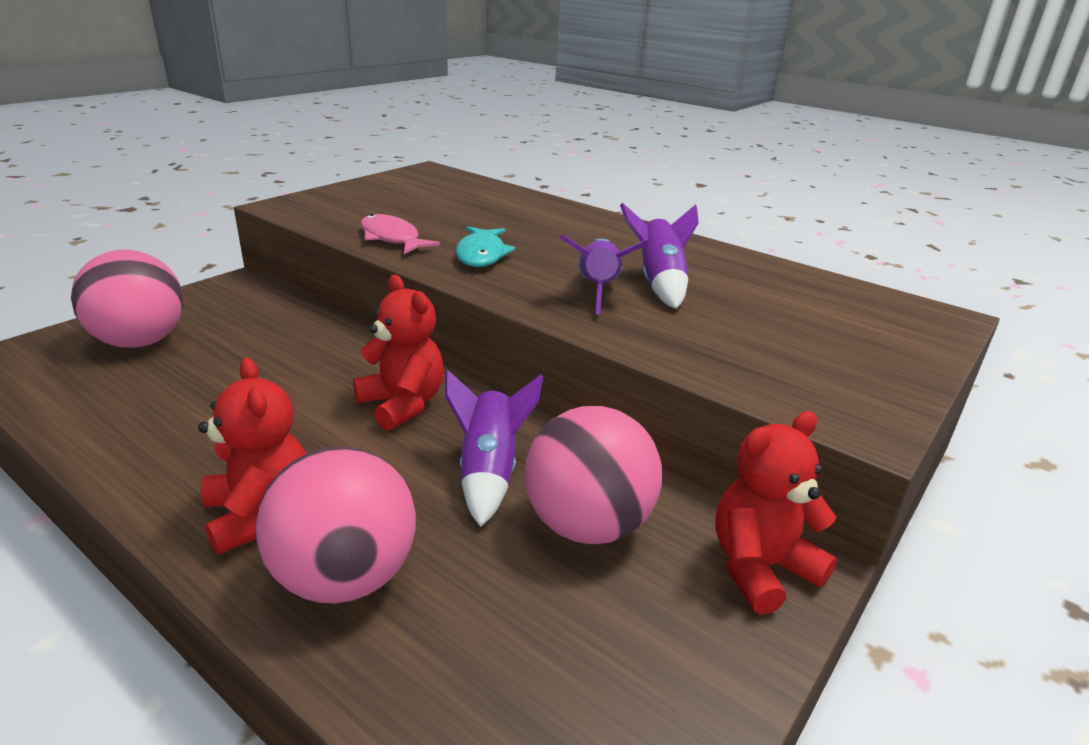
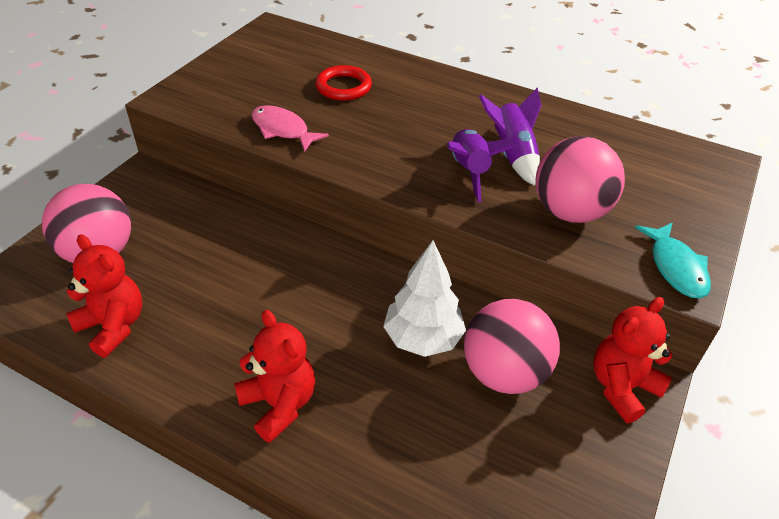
camera: 10 degrees left, 15 degrees up
pink ball [256,446,416,603] -> pink ball moved to [535,136,625,223]
red teddy bear [353,275,444,431] -> red teddy bear moved to [66,235,143,358]
purple rocket [445,369,543,527] -> white tree [383,240,466,357]
turquoise fish [456,226,515,267] -> turquoise fish moved to [635,223,711,299]
none -> red ring [315,65,372,101]

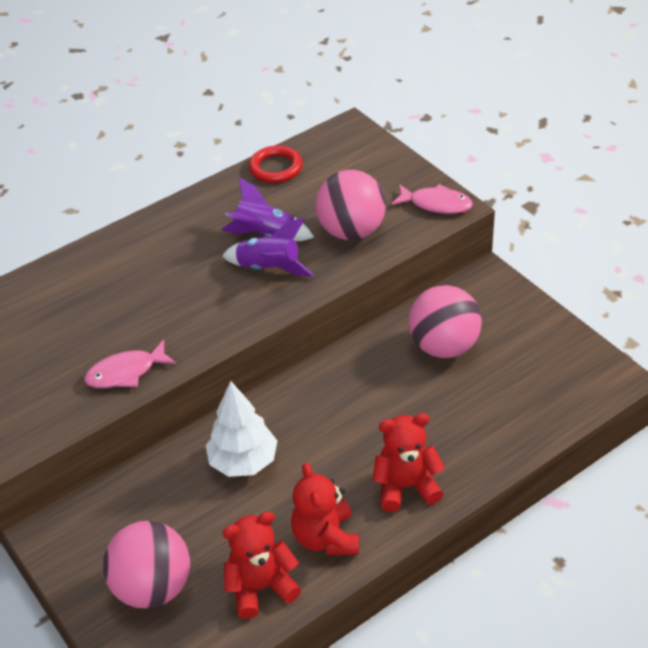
camera: 60 degrees left, 0 degrees up
red ring [315,65,372,101] -> red ring moved to [249,146,303,183]
white tree [383,240,466,357] -> white tree moved to [206,381,277,477]
red teddy bear [593,297,672,423] -> red teddy bear moved to [291,463,359,555]
turquoise fish [635,223,711,299] -> pink fish [391,184,473,214]

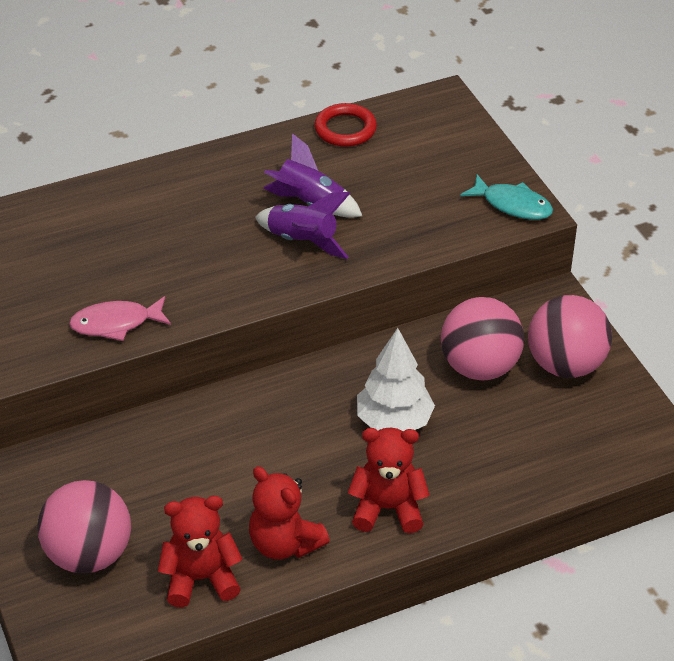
camera: 10 degrees right, 0 degrees up
white tree [206,381,277,477] -> white tree moved to [357,328,435,431]
red teddy bear [291,463,359,555] -> red teddy bear turned 45 degrees counterclockwise [249,466,330,559]
pink ball [316,170,386,240] -> pink ball moved to [528,295,612,378]
pink fish [391,184,473,214] -> turquoise fish [460,174,553,220]

